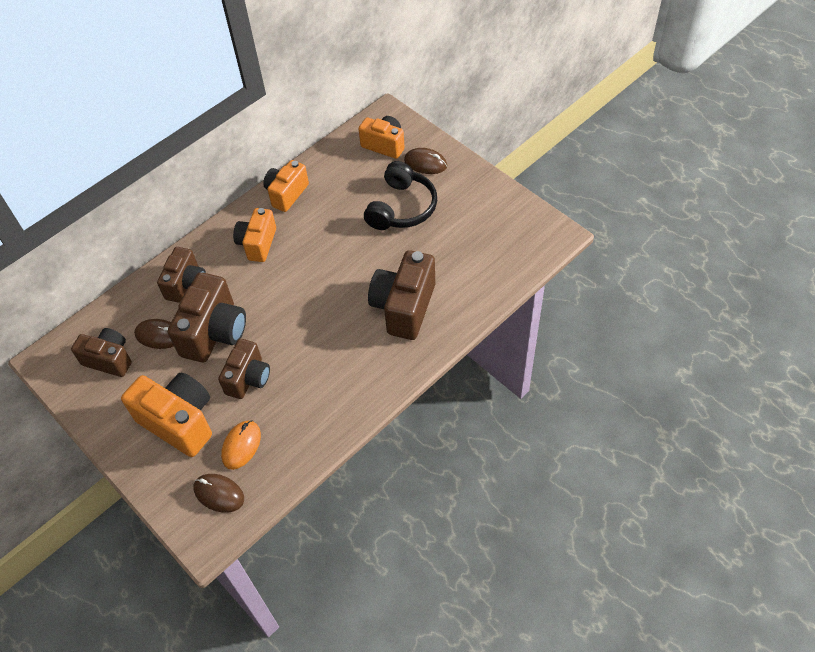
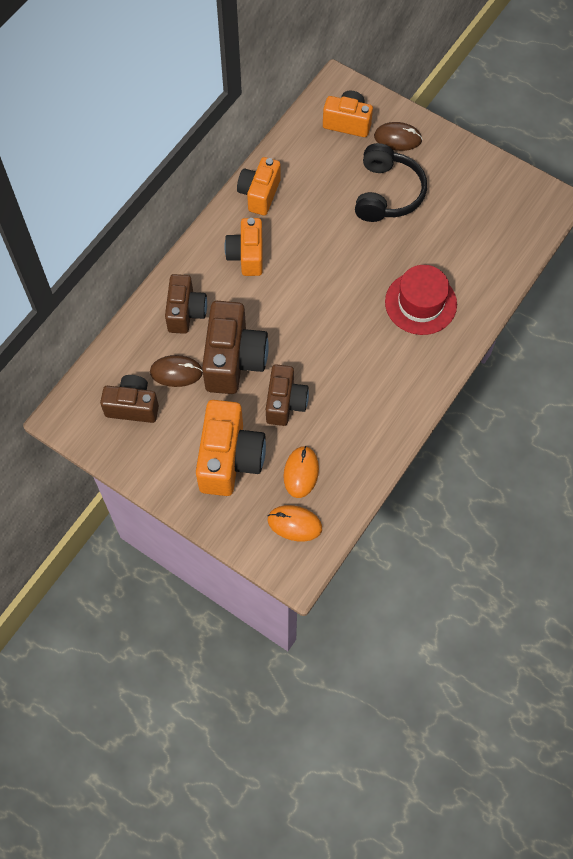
camera: 15 degrees left, 10 degrees up
orange camera [121,372,212,457] -> orange camera turned 75 degrees clockwise [196,400,266,496]
brown mouse [194,474,244,513] -> orange mouse [268,505,322,542]
brown camera [368,250,435,340] -> red hat [385,265,457,335]

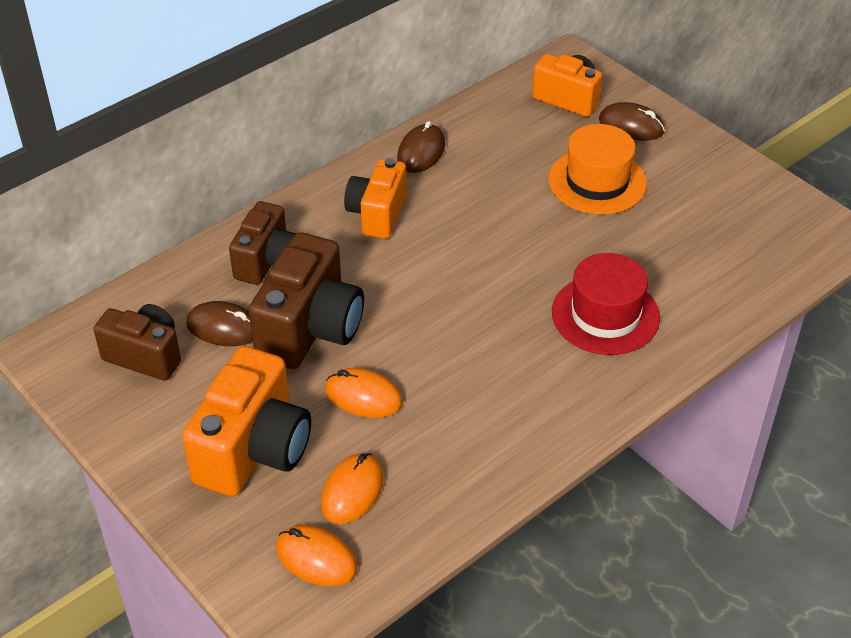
camera: 15 degrees right, 20 degrees down
orange camera [237,157,281,215] -> brown mouse [397,121,445,173]
brown camera [266,365,309,426] -> orange mouse [325,368,403,418]
black headphones [355,143,427,222] -> orange hat [548,124,647,215]

